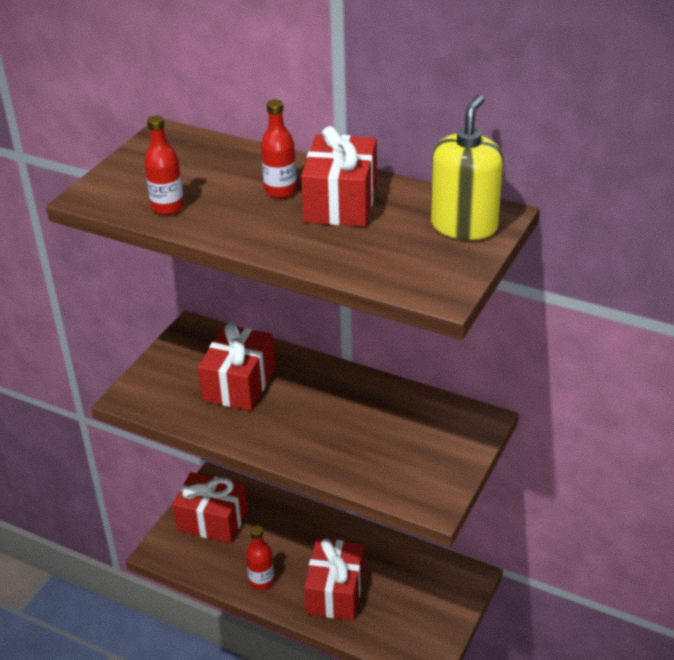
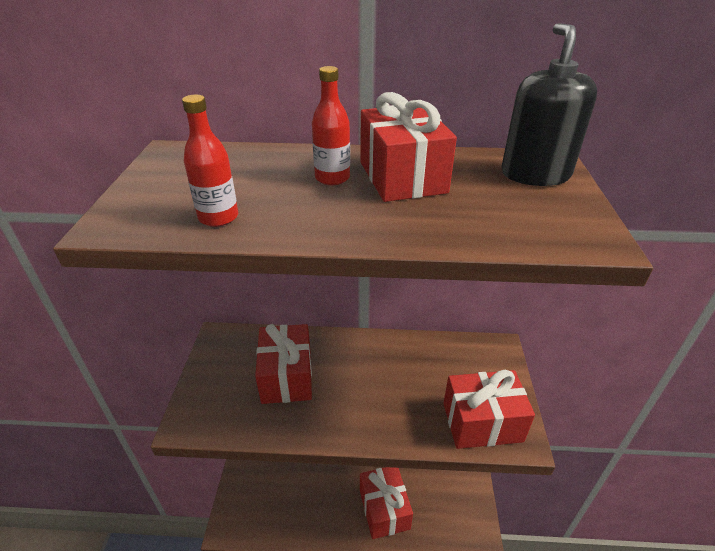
camera: 25 degrees left, 0 degrees up
red gift [172,472,248,543] -> red gift moved to [443,370,535,449]
red bottle [246,526,275,590] -> none
yellow soap dispenser [431,95,504,240] -> black soap dispenser [501,23,597,186]

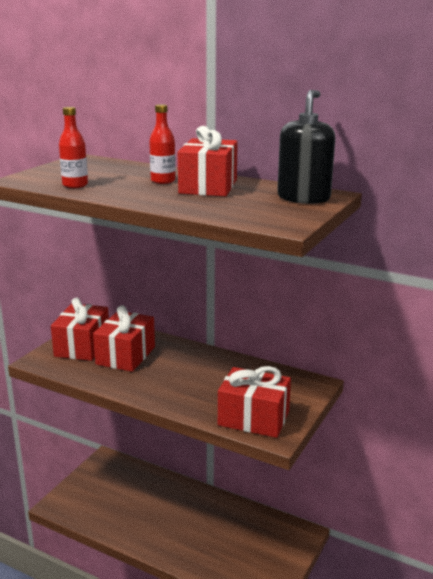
camera: 25 degrees right, 15 degrees down
red gift [360,467,413,539] -> red gift moved to [51,297,109,361]

